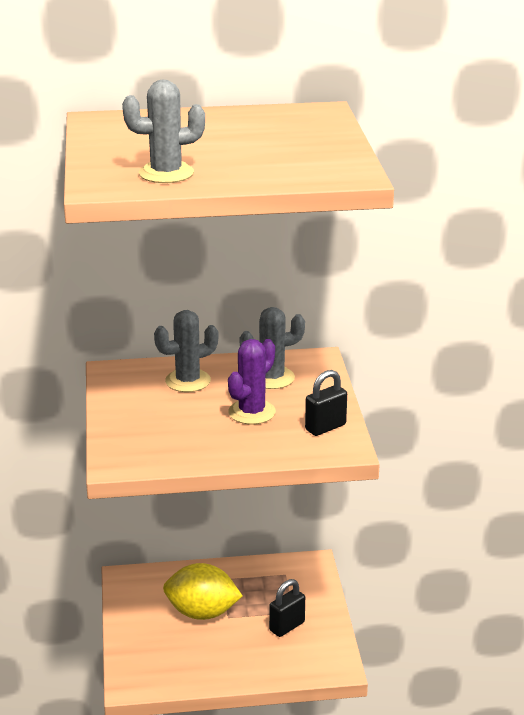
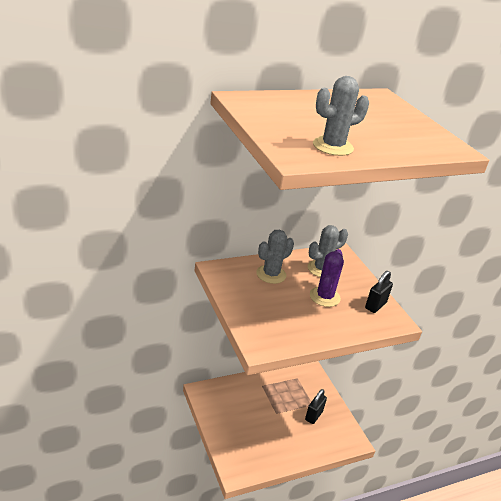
camera: 20 degrees left, 5 degrees up
yellow lemon [163,563,242,620] -> none

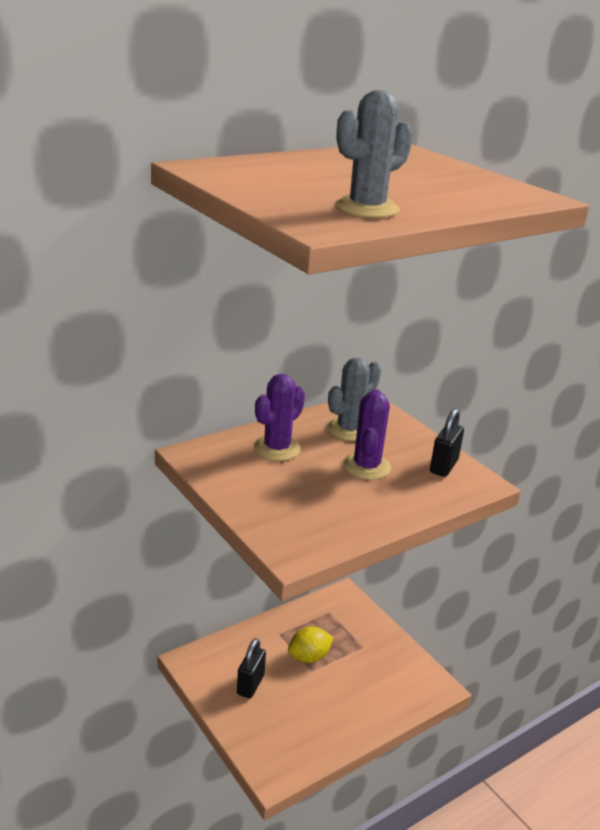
camera: 10 degrees left, 5 degrees down
grey cactus [256,229,294,284] -> purple cactus [254,374,305,461]
black padlock [305,389,327,424] -> black padlock moved to [237,638,266,698]
none -> yellow lemon [288,626,333,663]

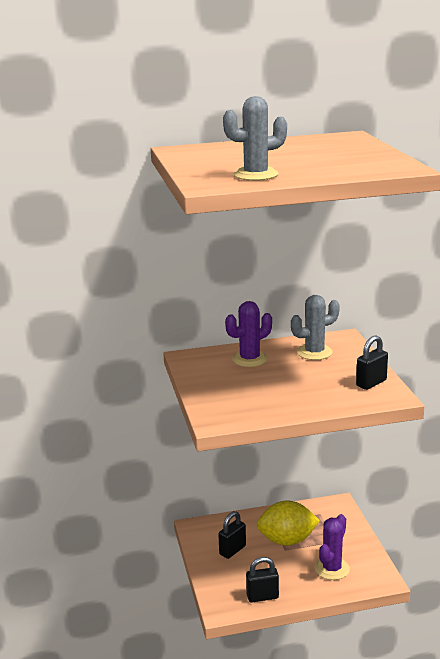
camera: 25 degrees right, 5 degrees down
yellow lemon [288,626,333,663] -> yellow lemon [256,501,320,546], size x1.55
purple cactus [343,389,391,480] -> purple cactus moved to [315,514,350,580]
none -> black padlock [246,557,279,603]

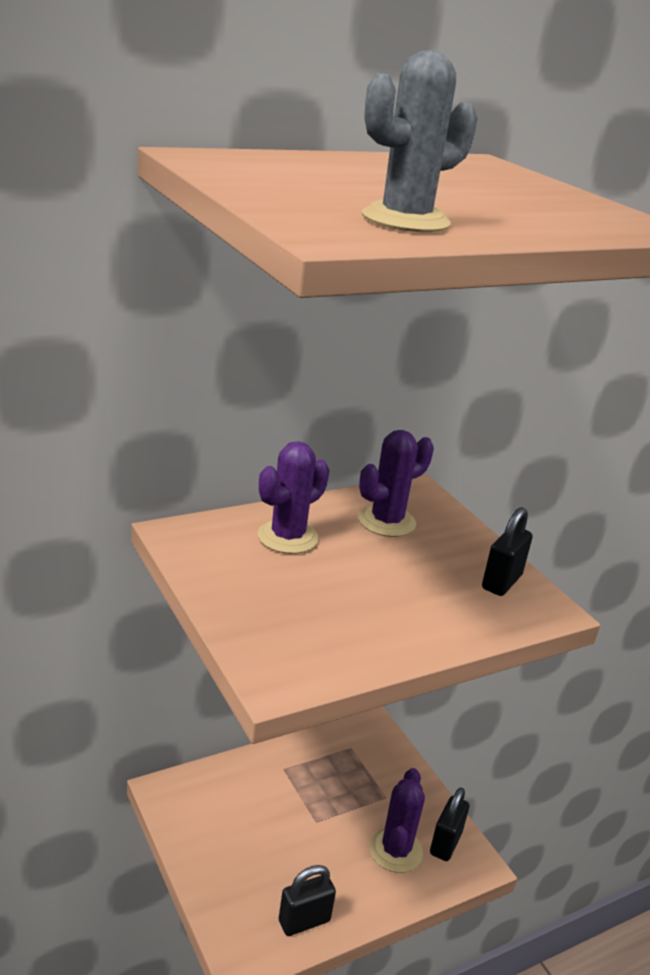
camera: 20 degrees left, 5 degrees up
black padlock [218,511,246,559] -> black padlock moved to [430,787,469,861]
yellow lemon [256,501,320,546] -> none
grey cactus [291,295,340,360] -> purple cactus [358,430,434,537]

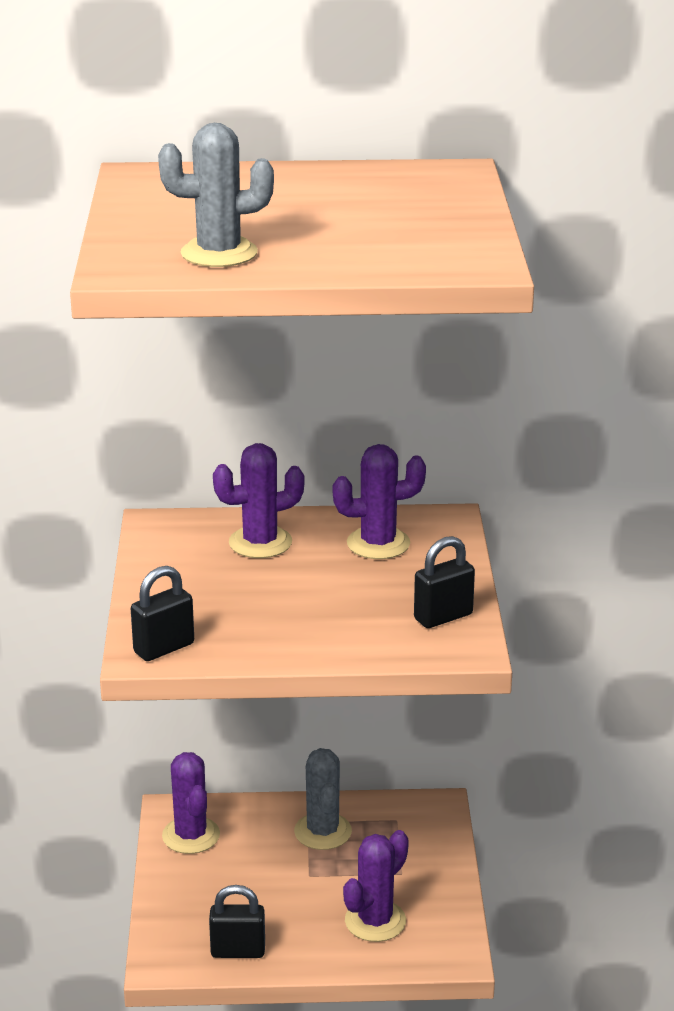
camera: 30 degrees right, 0 degrees up
black padlock [430,787,469,861] -> black padlock moved to [131,566,194,661]
none -> purple cactus [162,752,220,854]
none -> grey cactus [294,748,352,850]

